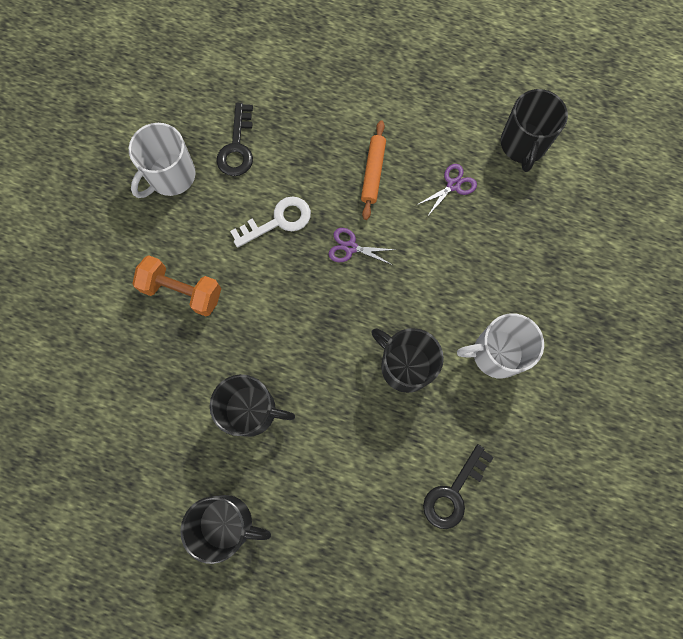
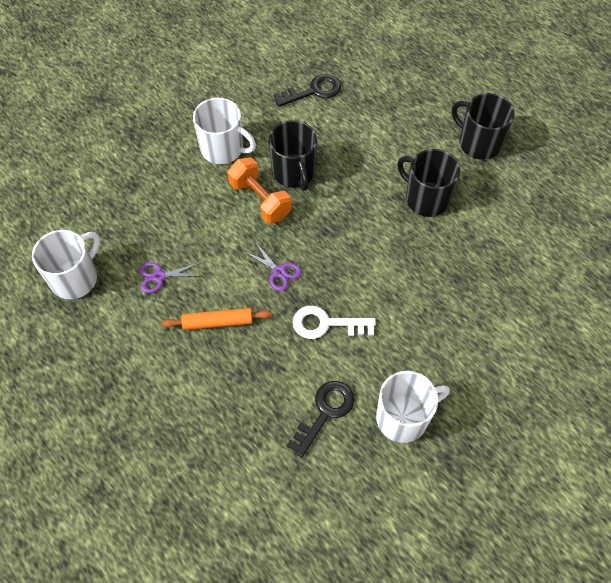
camera: 150 degrees left, 15 degrees down
orange dumbbell [132,255,221,316] -> orange dumbbell moved to [227,157,292,224]
orange rolling pin [361,120,386,220] -> orange rolling pin turned 45 degrees clockwise [162,308,272,330]
black mug [501,89,568,172] -> white mug [32,230,100,299]

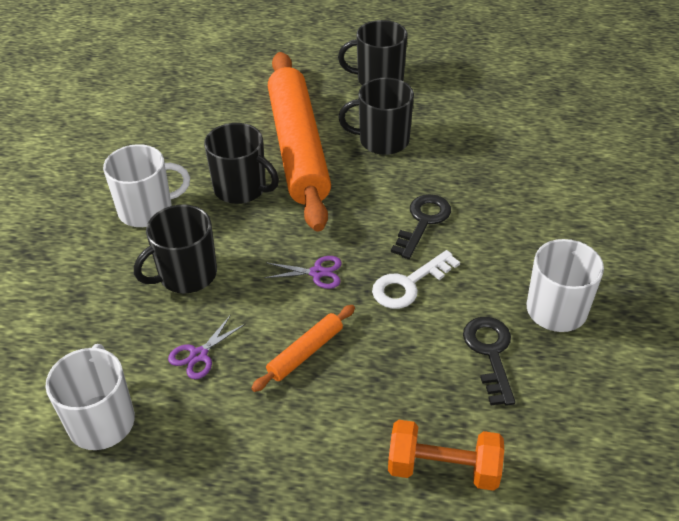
camera: 40 degrees left, 15 degrees down
orange dumbbell [227,157,292,224] -> orange dumbbell moved to [388,420,504,491]
black key [273,74,341,107] -> black key moved to [391,194,451,259]
none -> black mug [134,204,217,293]
none -> orange rolling pin [268,52,331,231]

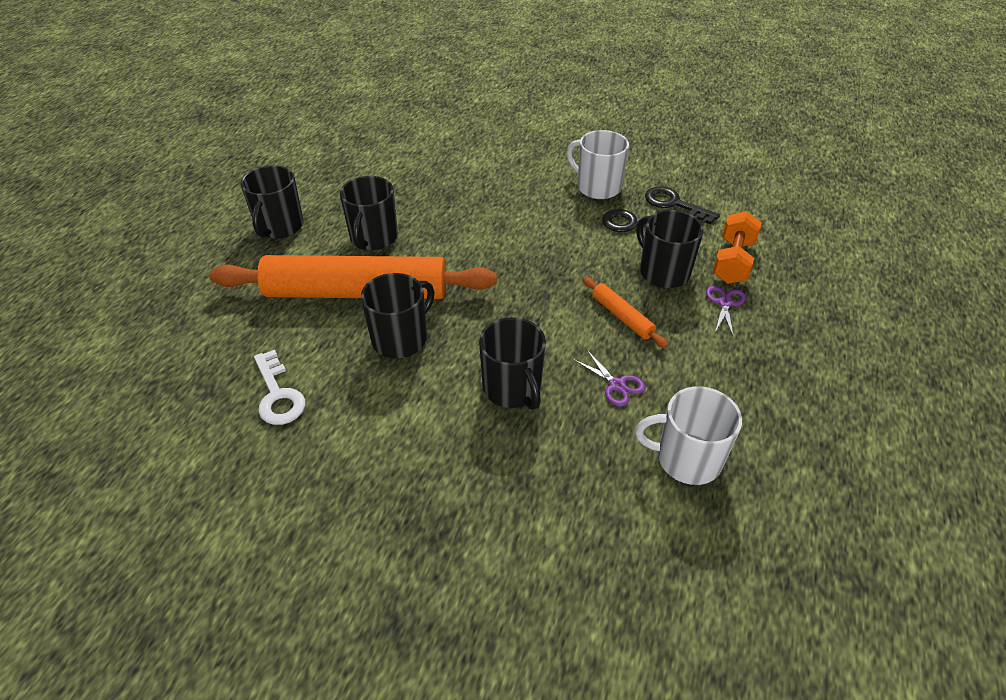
camera: 80 degrees left, 0 degrees up
white mug [103,144,190,227] -> none
purple scissors [264,256,342,289] -> purple scissors moved to [706,286,746,337]
white key [372,250,460,309] -> white key moved to [254,350,305,425]
black key [391,194,451,259] -> black key moved to [645,186,720,224]
none -> black mug [636,210,704,288]

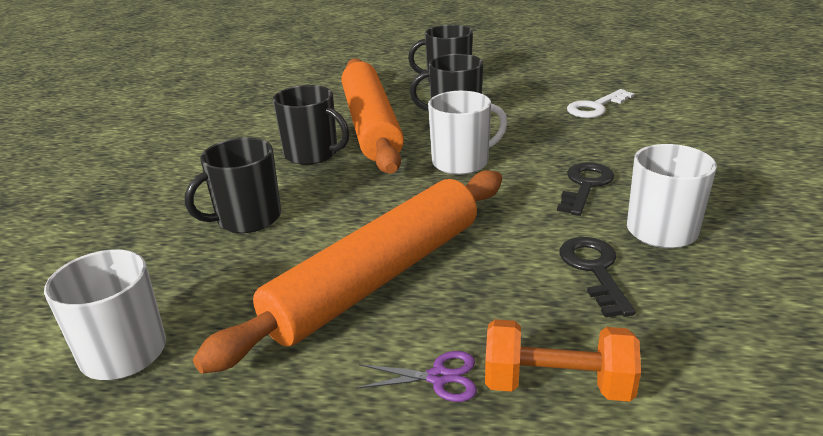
camera: 80 degrees right, 15 degrees down
white key [254,350,305,425] -> white key moved to [567,89,634,118]
purple scissors [573,349,646,406] -> none
orange rolling pin [583,277,668,348] -> orange rolling pin [193,170,502,374], size x2.42
black mug [636,210,704,288] -> none
black key [645,186,720,224] -> black key moved to [557,162,614,216]
none -> white mug [428,91,508,175]

